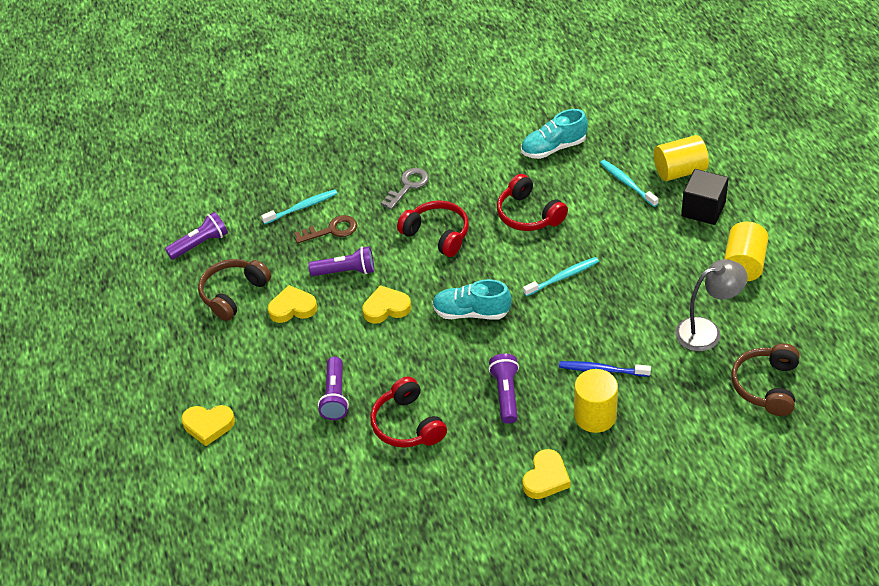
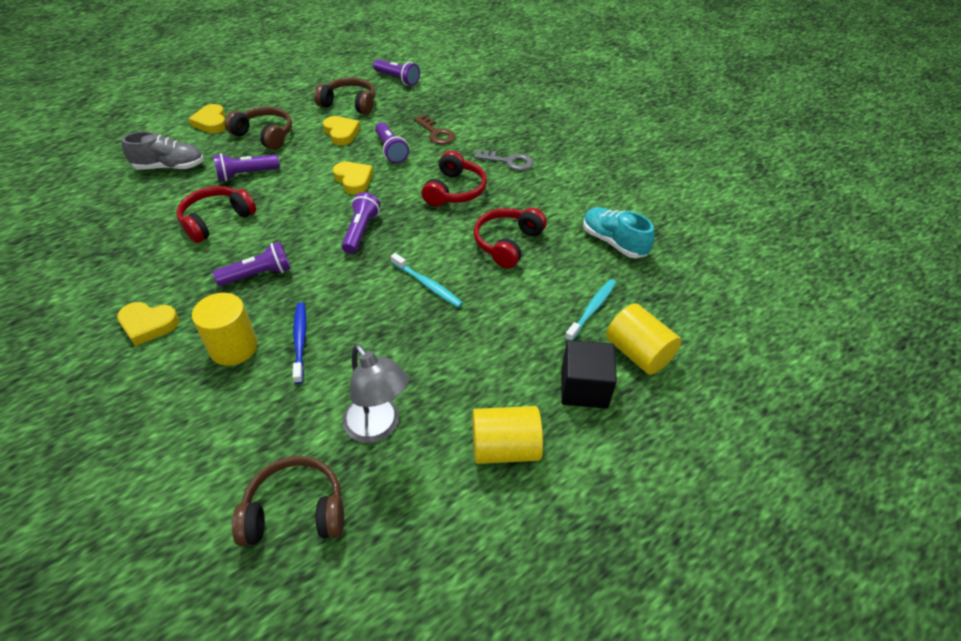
camera: 65 degrees right, 0 degrees up
turquoise toothbrush [261,189,337,224] -> none
turquoise shoe [432,279,512,320] -> purple flashlight [341,192,381,254]
none -> grey shoe [121,131,204,170]
none -> brown headphones [225,106,292,150]

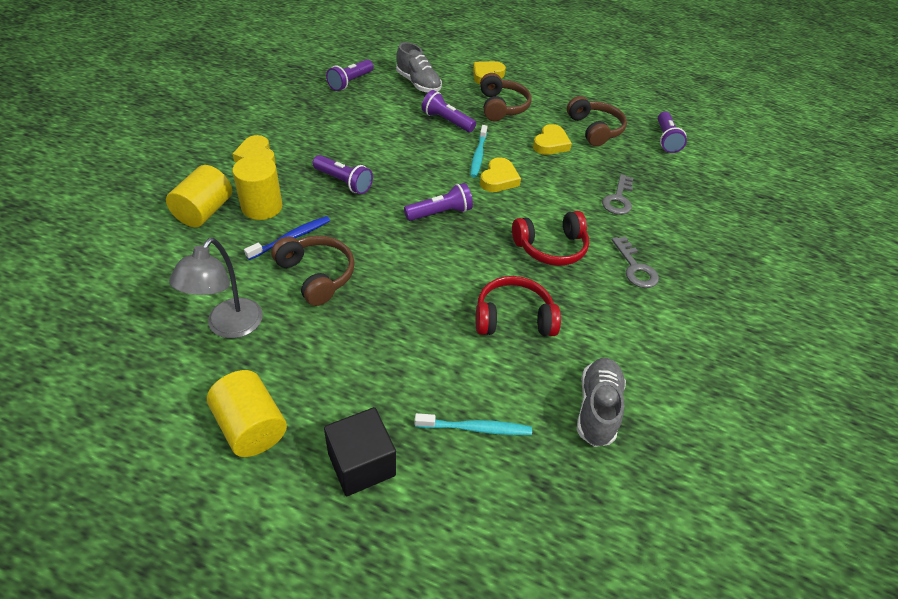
camera: 55 degrees right, 0 degrees up
red headphones [176,186,256,243] -> none
brown headphones [232,456,344,546] -> brown headphones moved to [271,236,355,306]
purple flashlight [375,122,409,163] -> purple flashlight moved to [326,59,374,91]
turquoise toothbrush [391,253,463,308] -> turquoise toothbrush moved to [470,125,488,178]
brown key [414,115,455,145] -> grey key [602,174,633,215]
turquoise shoe [583,207,655,258] -> grey shoe [577,358,626,447]
yellow cylinder [606,303,681,375] -> yellow cylinder moved to [166,165,232,227]

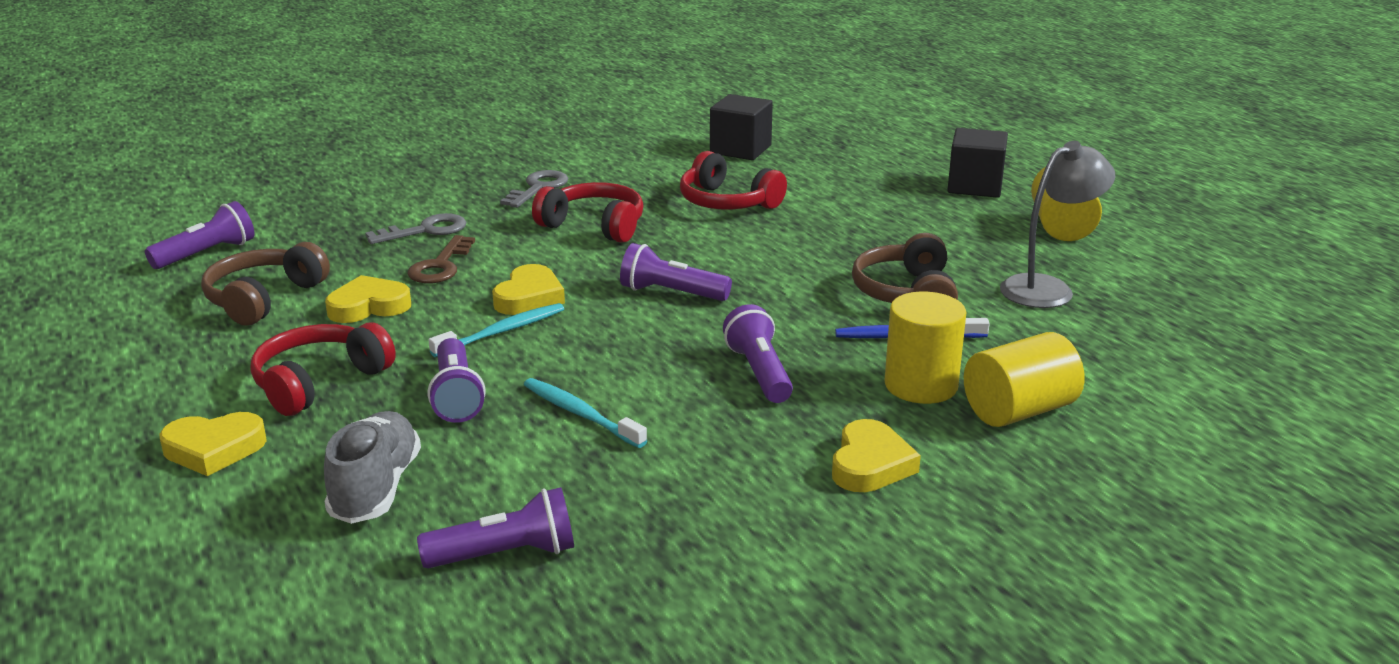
camera: 135 degrees left, 20 degrees down
turquoise toothbrush [415,413,532,435] -> turquoise toothbrush moved to [524,378,647,448]
brown headphones [480,73,531,121] -> red headphones [251,322,396,416]
yellow heart [480,157,521,192] -> yellow heart turned 135 degrees clockwise [492,264,565,315]
grey shoe [577,358,626,447] -> black cube [710,94,773,160]
none -> brown key [408,235,475,283]

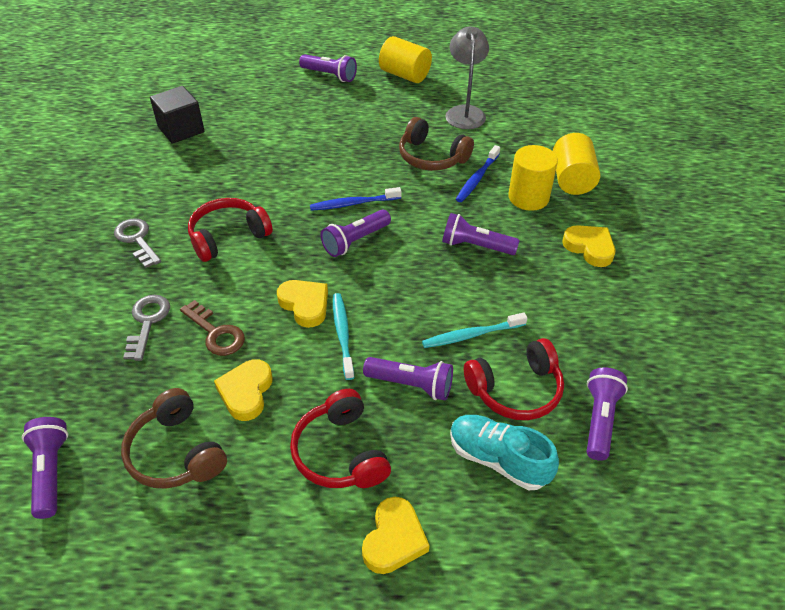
camera: 60 degrees left, 20 degrees up
grey shoe [324,411,421,524] -> turquoise shoe [450,415,559,490]
red headphones [680,151,787,209] -> red headphones moved to [464,338,564,420]
black cube [947,128,1008,198] -> purple flashlight [299,54,357,82]
none -> blue toothbrush [310,187,402,211]

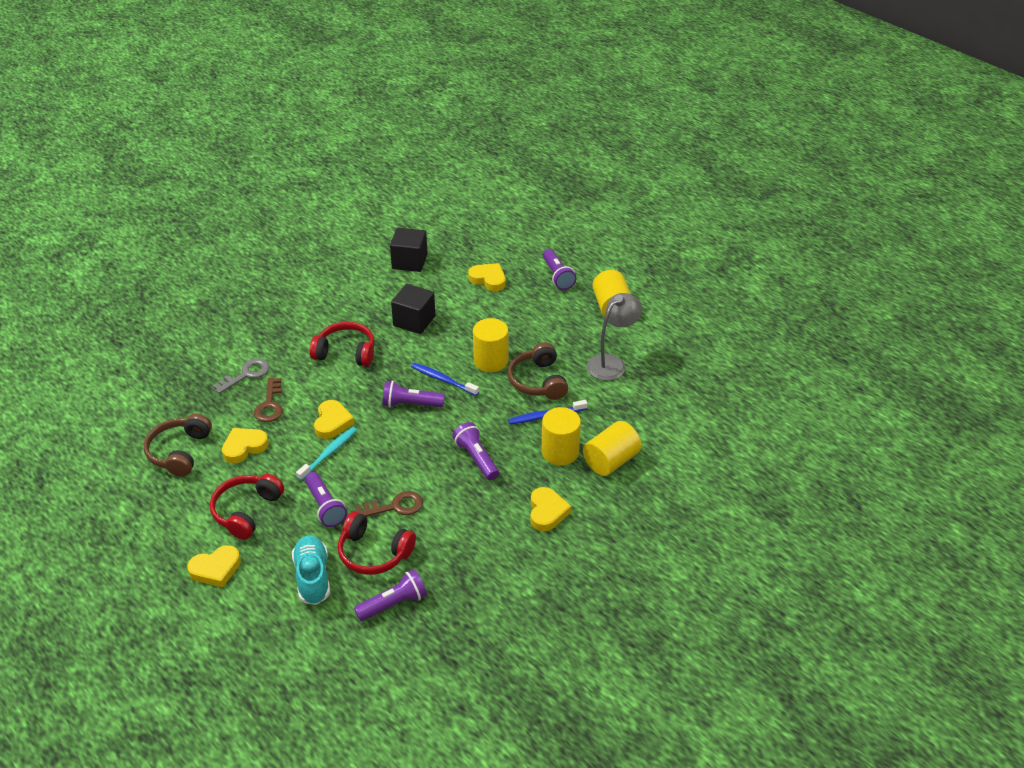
camera: 45 degrees right, 5 degrees down
purple flashlight [22,417,68,519] -> none
grey key [114,218,161,268] -> none
turquoise toothbrush [422,312,527,348] -> brown key [355,491,423,517]
none -> black cube [391,284,435,334]
none -> yellow heart [468,263,506,291]
none -> yellow cylinder [473,318,509,372]

